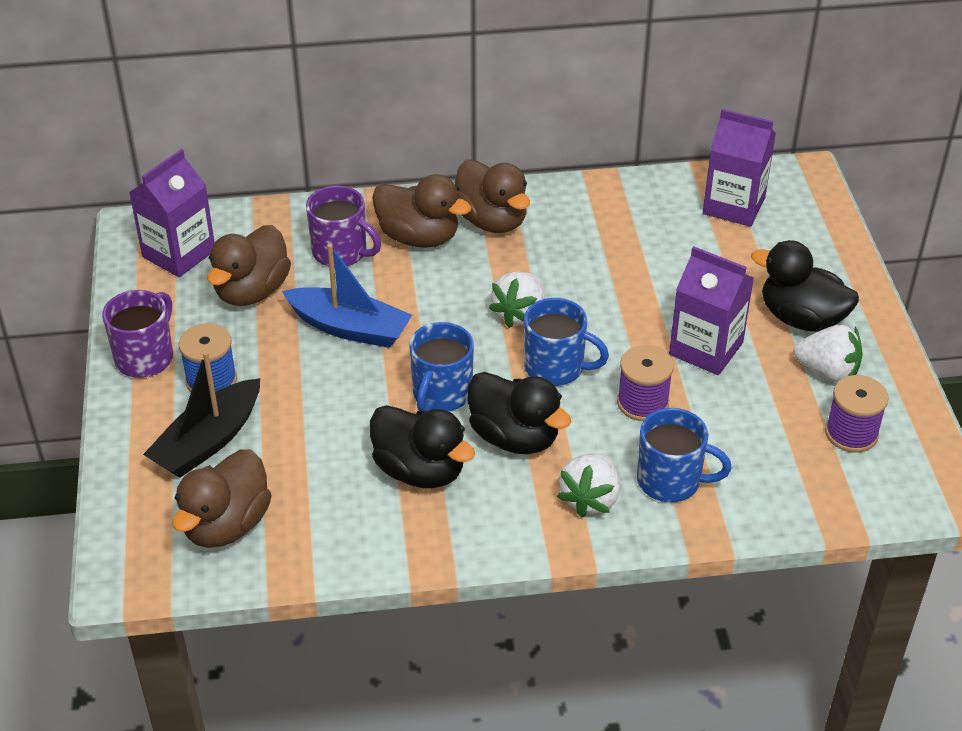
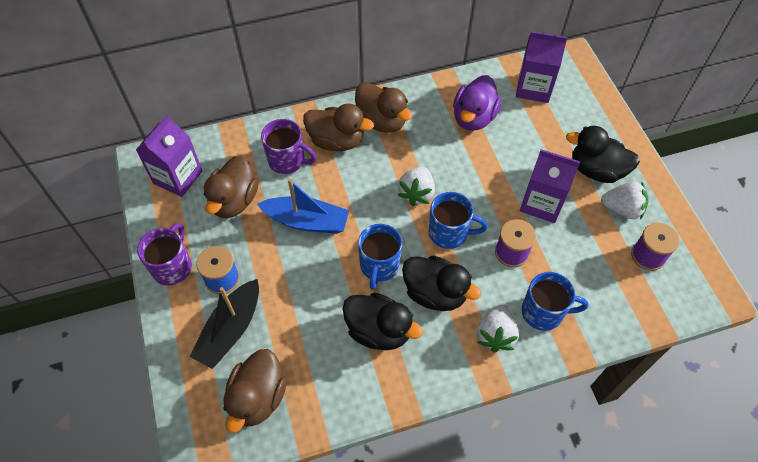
camera: 10 degrees left, 15 degrees up
none -> purple duck [453,75,501,131]

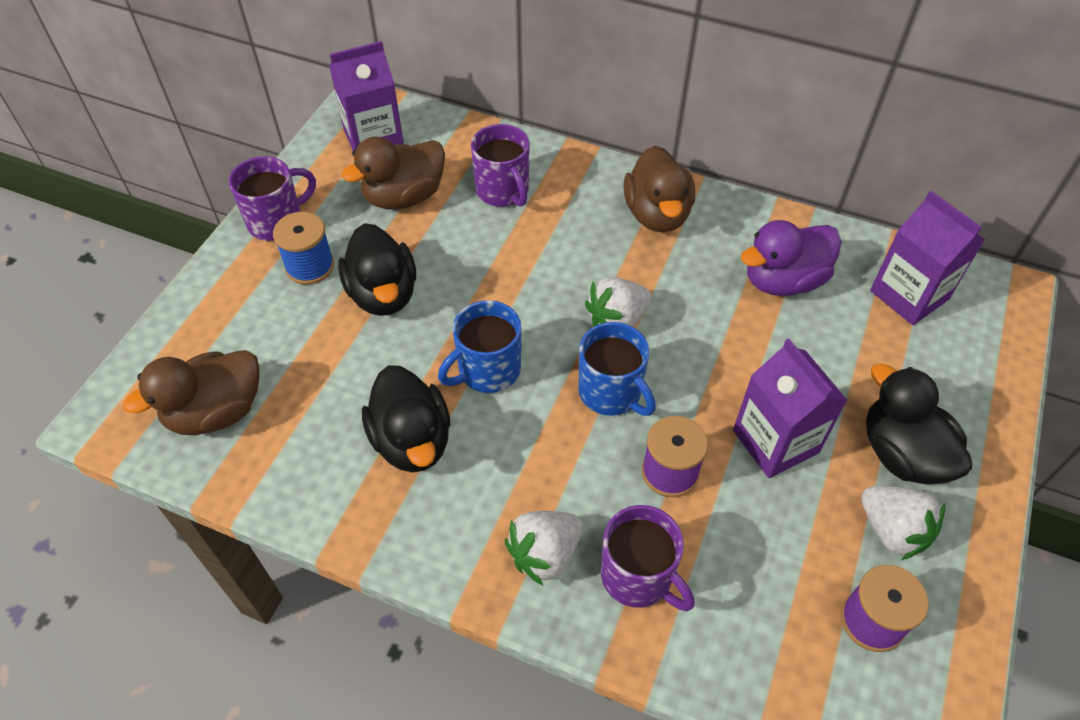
camera: 40 degrees right, 5 degrees down
black boat [190,279,259,369] -> none
blue boat [257,179,349,234] -> none
brown duck [303,103,374,151] -> none
black duck [402,256,481,311] -> black duck moved to [338,223,416,316]
blue mug [522,272,588,331] -> purple mug [601,505,695,611]

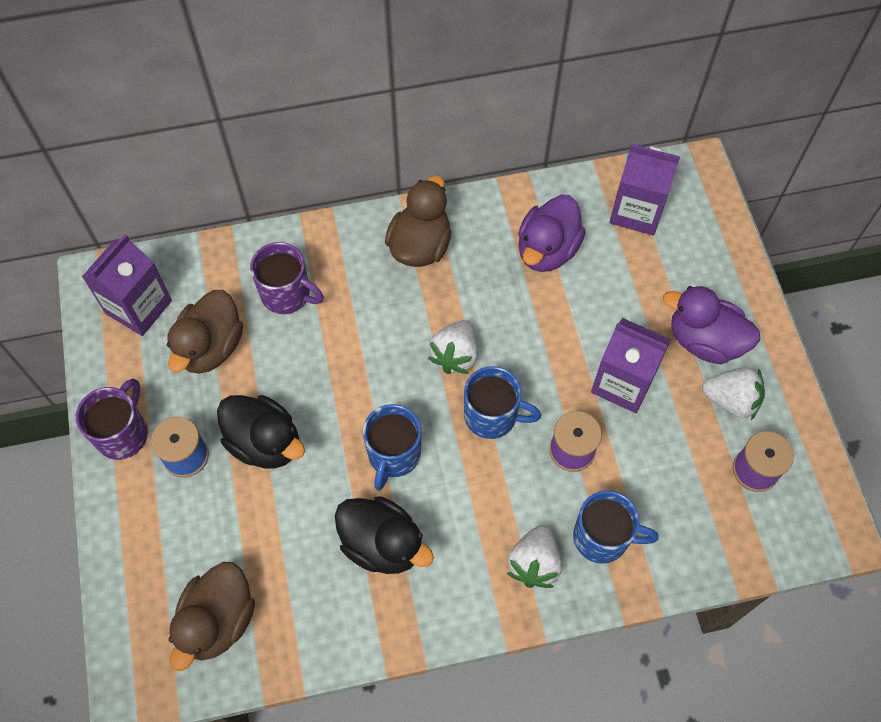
camera: 35 degrees left, 10 degrees up
purple mug [601,505,695,611] -> blue mug [573,490,659,564]
brown duck [624,146,695,232] -> brown duck turned 120 degrees counterclockwise [385,175,451,267]
black duck [866,363,972,485] -> purple duck [663,286,760,364]

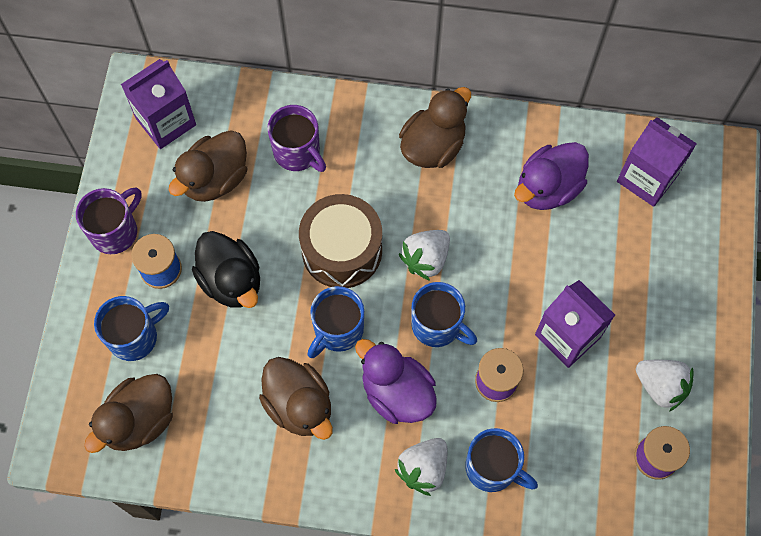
camera: 20 degrees right, 5 degrees up
black duck [335,496,434,574] -> brown duck [259,357,333,440]
purple duck [663,286,760,364] -> purple duck moved to [355,339,437,424]
none -> blue mug [94,296,169,361]
none -> brown drum [299,194,382,288]

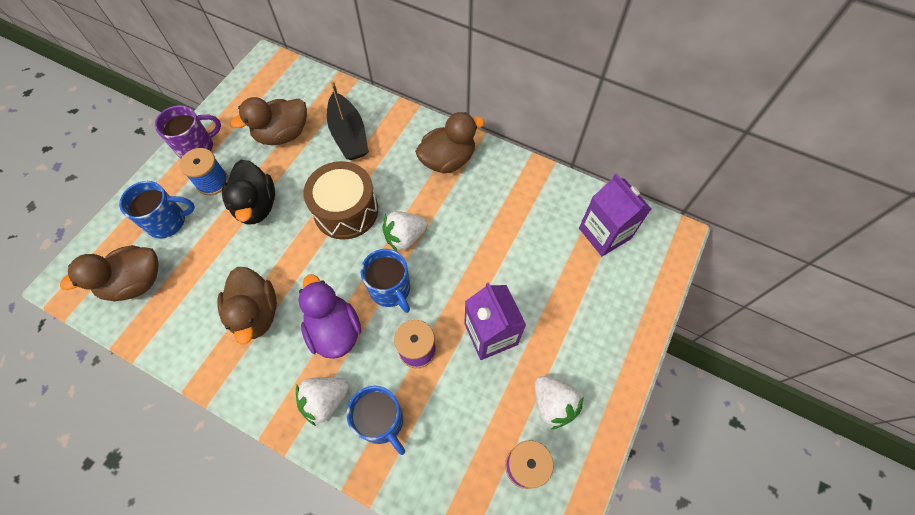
camera: 20 degrees right, 5 degrees down
purple carton [121,59,196,149] -> none
purple mug [267,105,326,172] -> black boat [327,80,369,160]
blue mug [307,286,364,358] -> none
purple duck [514,142,589,210] -> none

